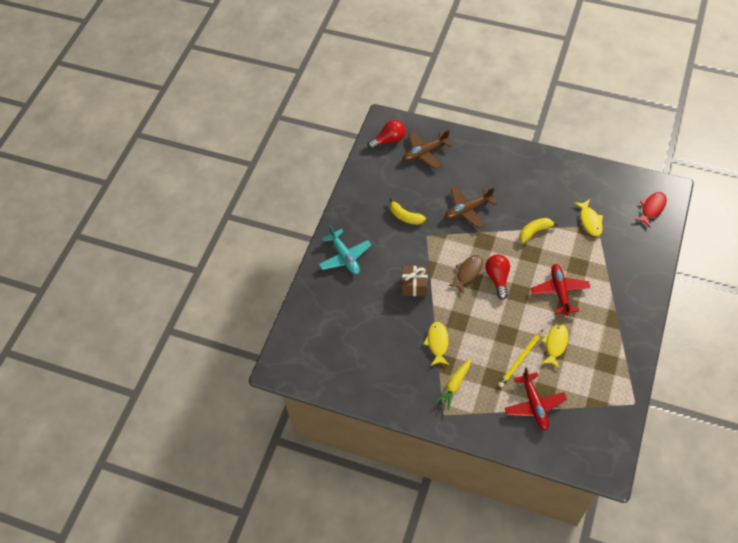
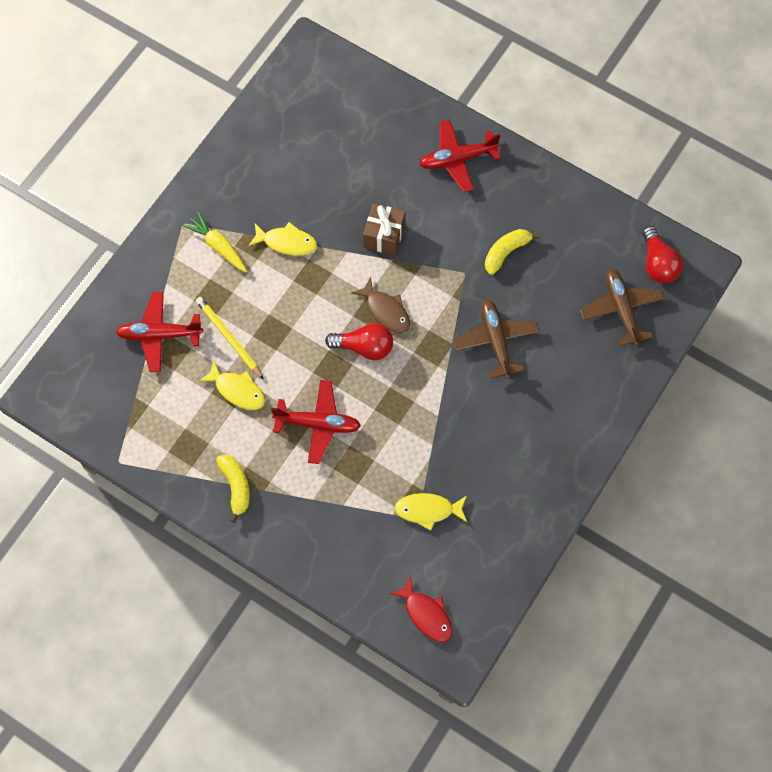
camera: 100 degrees right, 10 degrees up
turquoise plane [319,225,371,274] -> red plane [419,119,501,192]
yellow banana [519,218,559,243] -> yellow banana moved to [216,455,250,523]

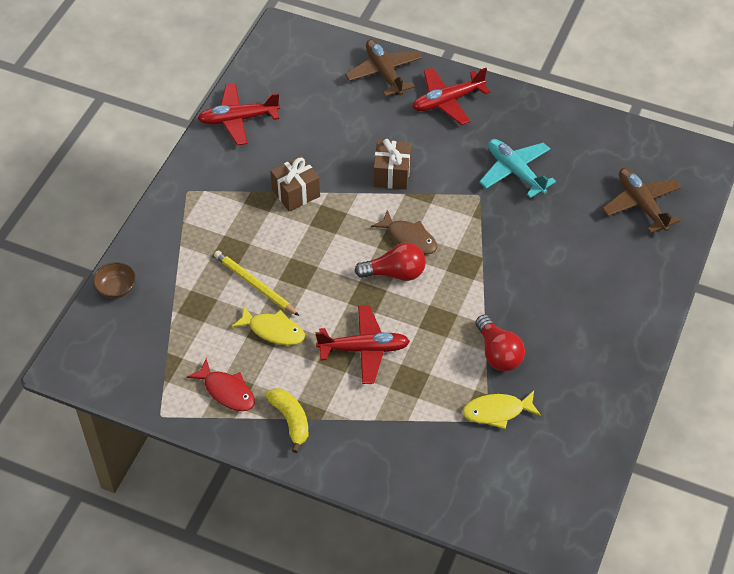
camera: 10 degrees left, 15 degrees down
red plane [116,292,203,372] -> red plane moved to [197,83,280,145]
yellow carrot [183,212,247,272] -> none
yellow fish [248,222,317,256] -> brown gift [270,156,320,212]
red fish [389,576,452,642] -> red fish moved to [187,358,255,411]
brown plane [453,299,540,379] -> brown plane moved to [345,39,422,96]
yellow banana [485,229,540,275] -> turquoise plane [479,139,556,198]
red light bulb [642,226,683,283] -> red light bulb moved to [475,315,525,371]
none -> brown bowl [93,262,136,299]

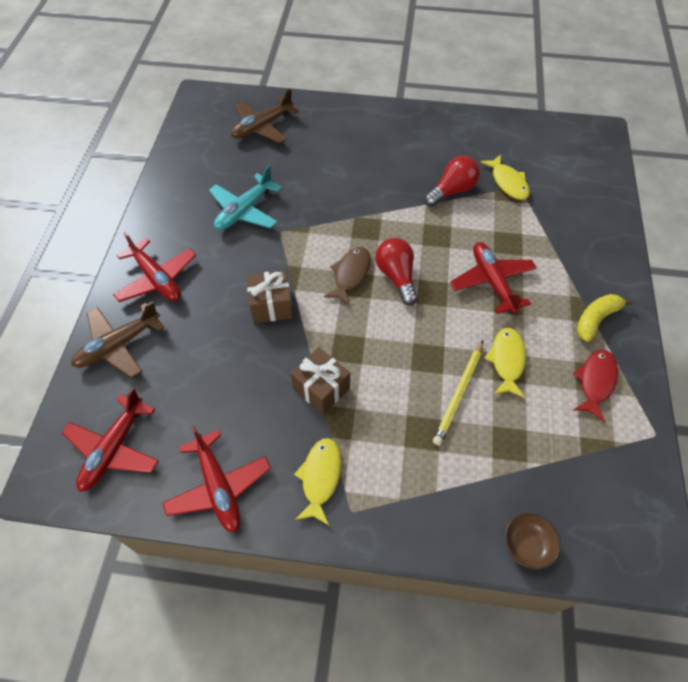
camera: 105 degrees left, 5 degrees up
none -> red plane [62,388,159,492]
none -> yellow fish [294,438,342,525]

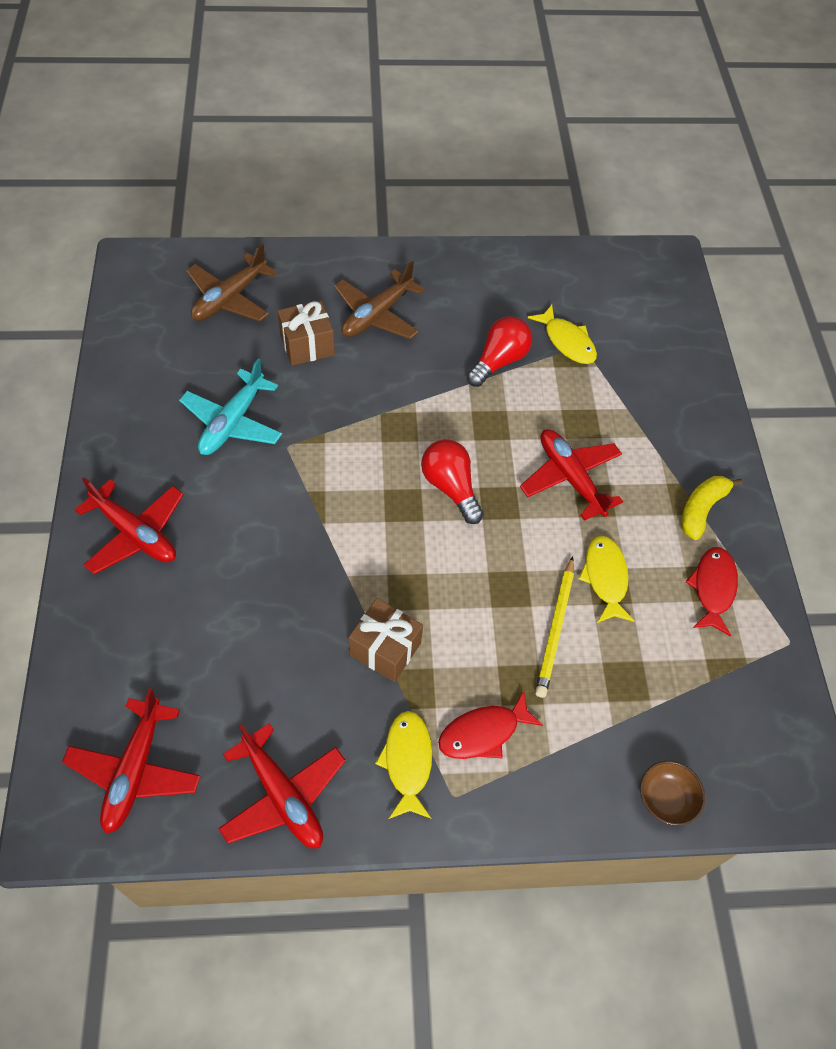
camera: 15 degrees left, 0 degrees up
brown plane [71,301,165,378] -> brown plane moved to [334,261,425,339]
brown gift [247,270,293,323] -> brown gift moved to [277,300,335,366]
brown fish [324,247,371,306] -> none
none -> red fish [438,691,543,759]

